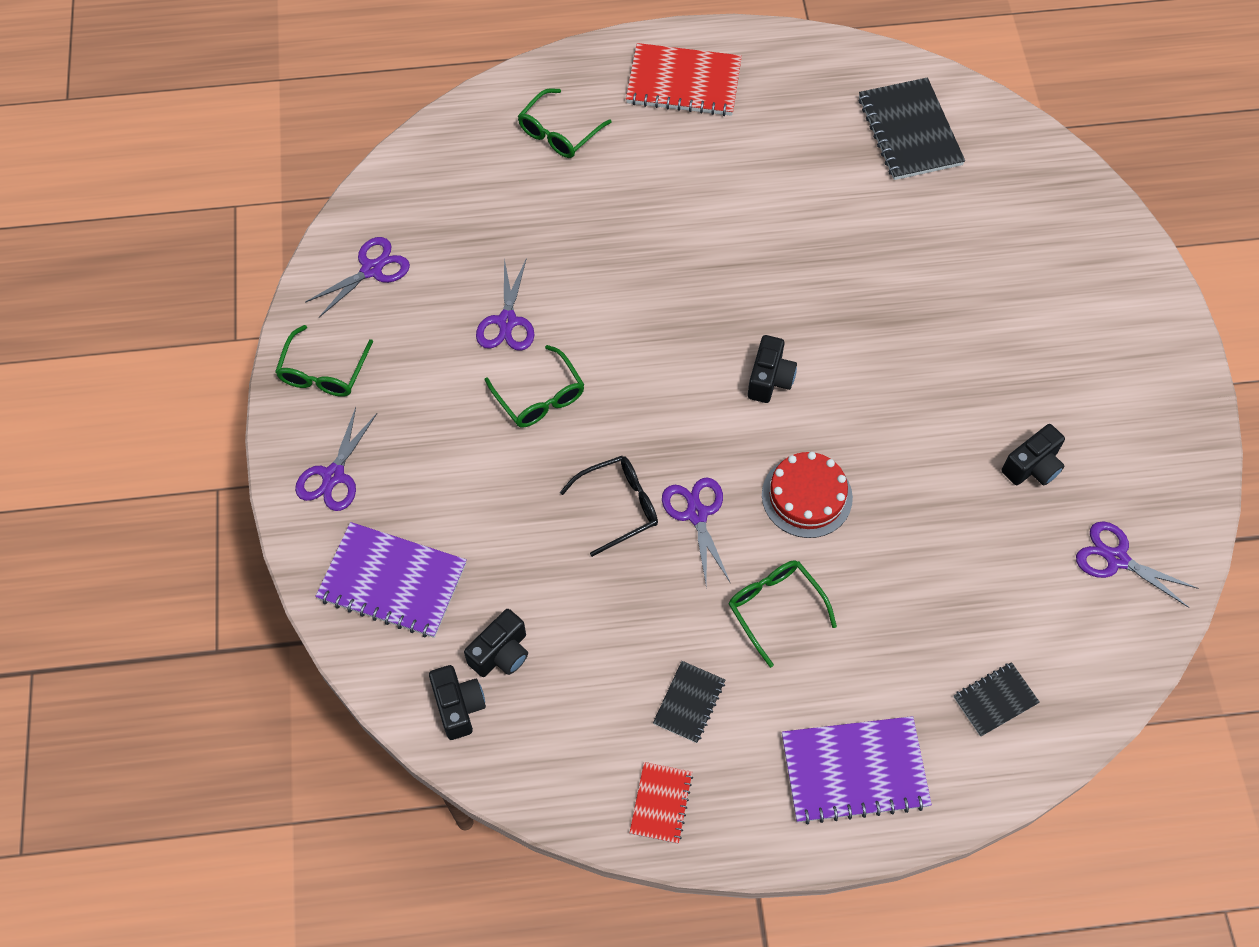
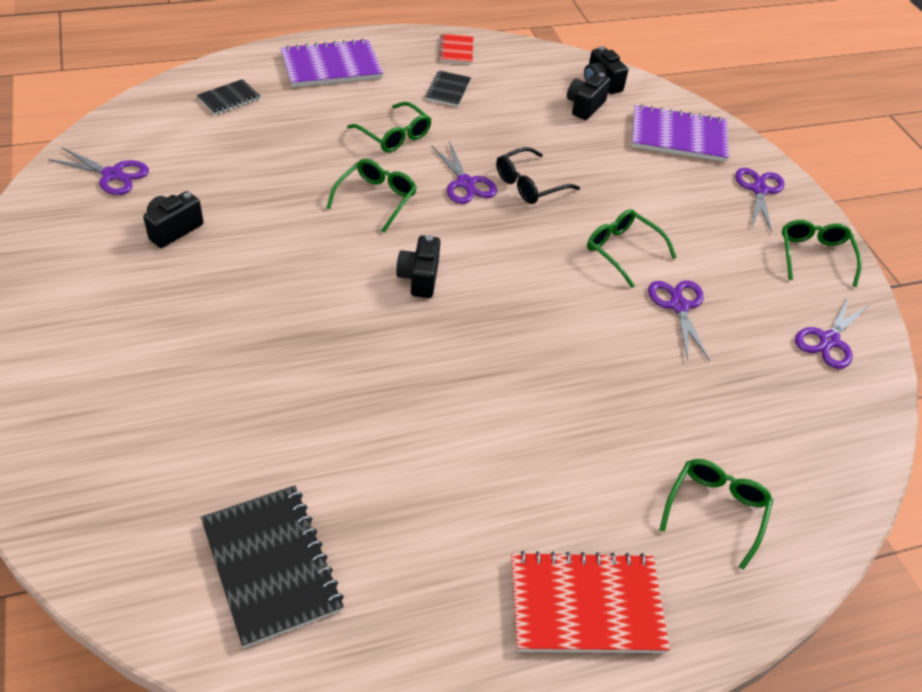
camera: 165 degrees right, 15 degrees down
red cake [762,452,853,538] -> green glasses [326,159,417,233]

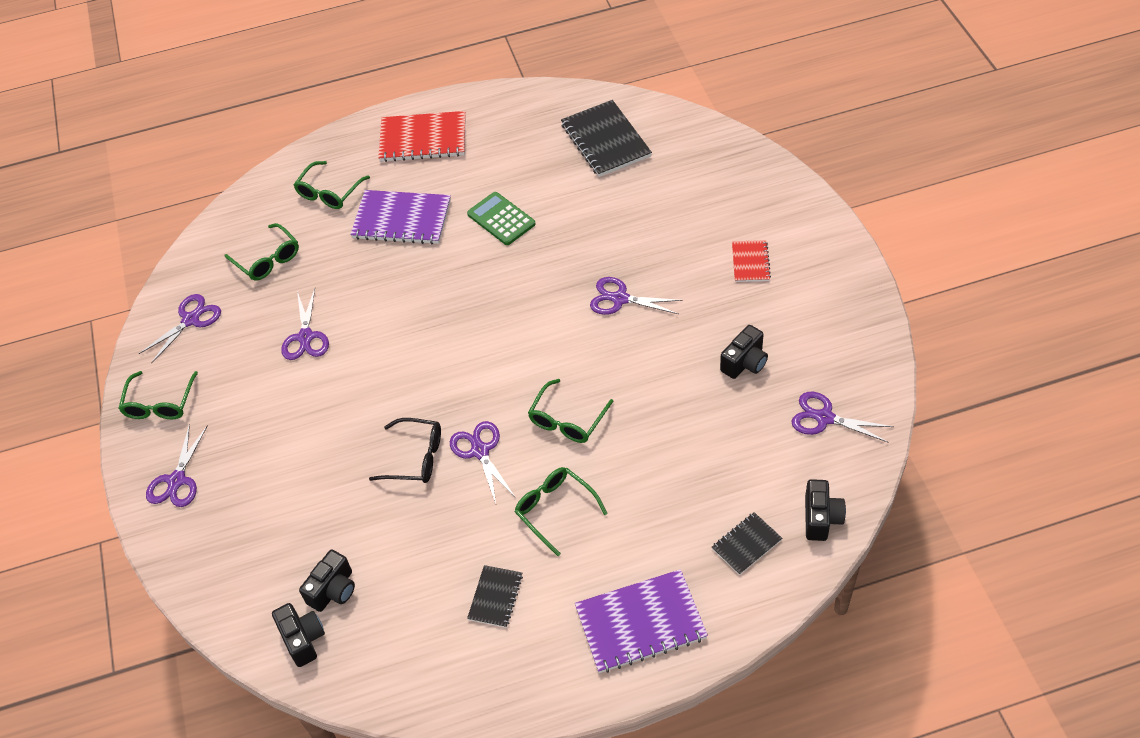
camera: 170 degrees left, 5 degrees up
black camera [396,235,440,298] -> black camera moved to [805,479,846,541]
red notebook [439,33,473,64] -> red notebook moved to [732,240,771,282]
black glasses [496,147,580,204] -> black glasses turned 45 degrees clockwise [369,418,441,483]
green glasses [587,209,677,288] -> green glasses moved to [225,223,299,280]
purple notebook [632,104,729,162] -> purple notebook moved to [350,190,451,244]
none -> green calculator [467,192,536,245]
none -> purple scissors [590,277,683,315]

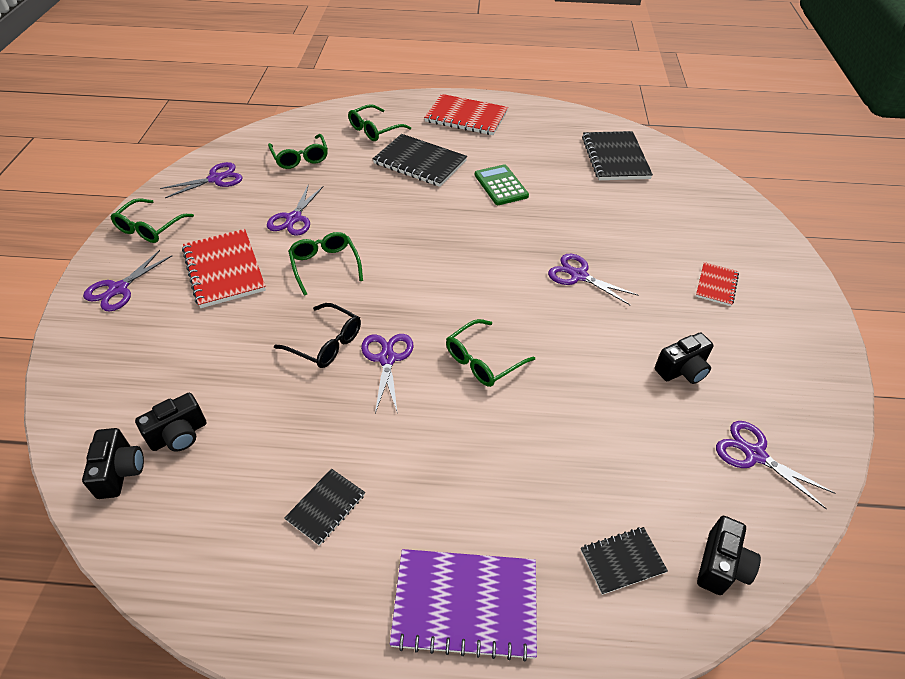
camera: 15 degrees right, 5 degrees down
purple notebook [350,190,451,244] -> black notebook [373,134,467,187]
green glasses [514,467,608,556] -> green glasses moved to [288,232,363,295]
none -> red notebook [182,229,266,308]

